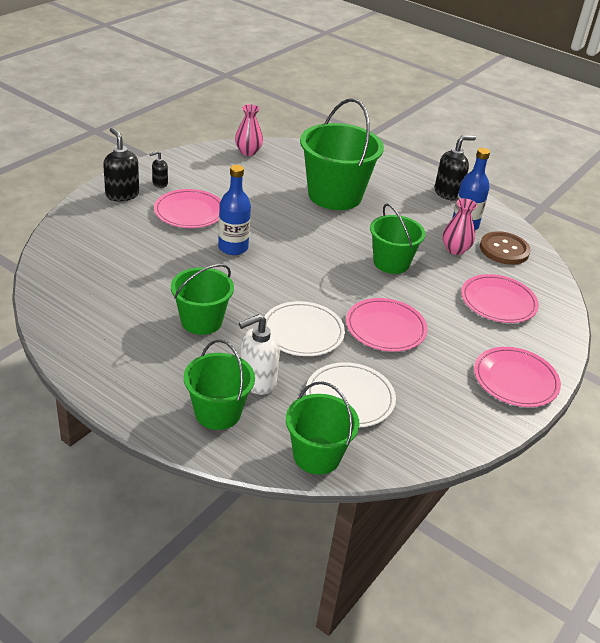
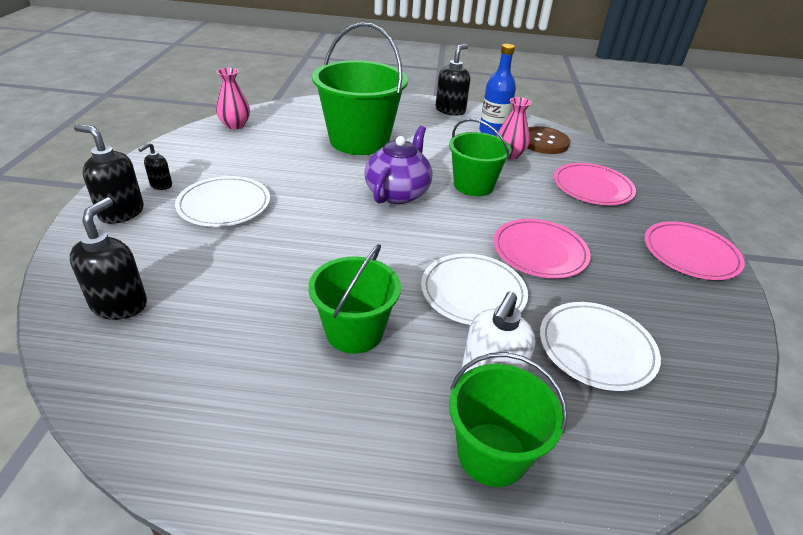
camera: 30 degrees left, 0 degrees up
pink plate [154,189,221,228] -> white plate [175,176,270,227]
blue bottle [218,165,251,255] -> none
green bucket [286,381,360,475] -> none
none -> black soap dispenser [69,197,147,320]
none -> purple teapot [364,126,432,204]

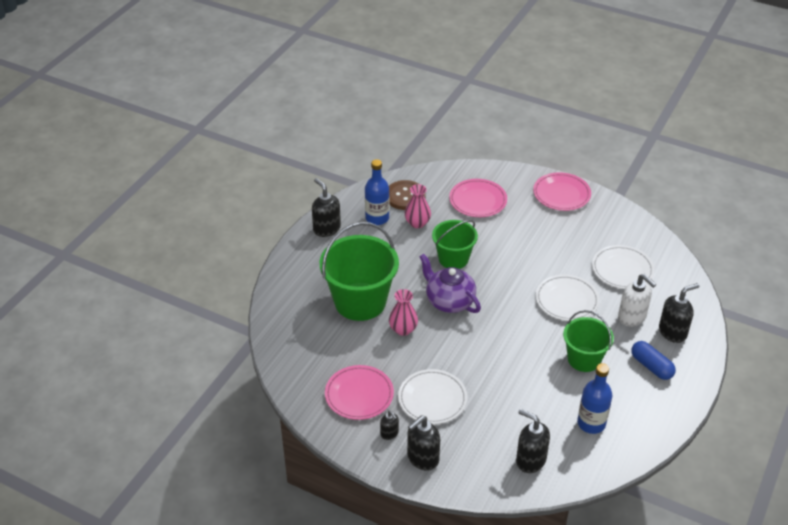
camera: 65 degrees left, 5 degrees up
pink vase [216,68,250,129] -> pink vase moved to [389,289,418,336]
green bucket [449,352,567,487] -> black soap dispenser [659,283,699,343]
pink plate [493,219,591,278] -> pink plate moved to [325,365,394,420]
none -> blue bottle [577,363,612,434]
none -> blue capsule [631,341,676,380]

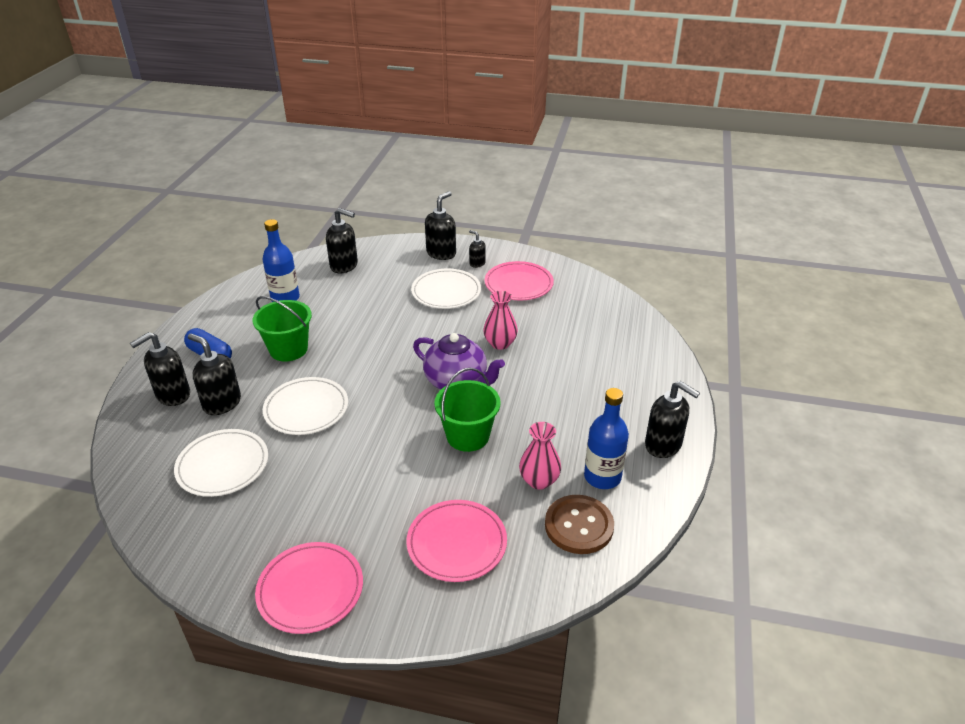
camera: 165 degrees right, 5 degrees down
green bucket [320,222,399,321] -> none
white soap dispenser [618,274,656,326] -> black soap dispenser [188,333,241,415]

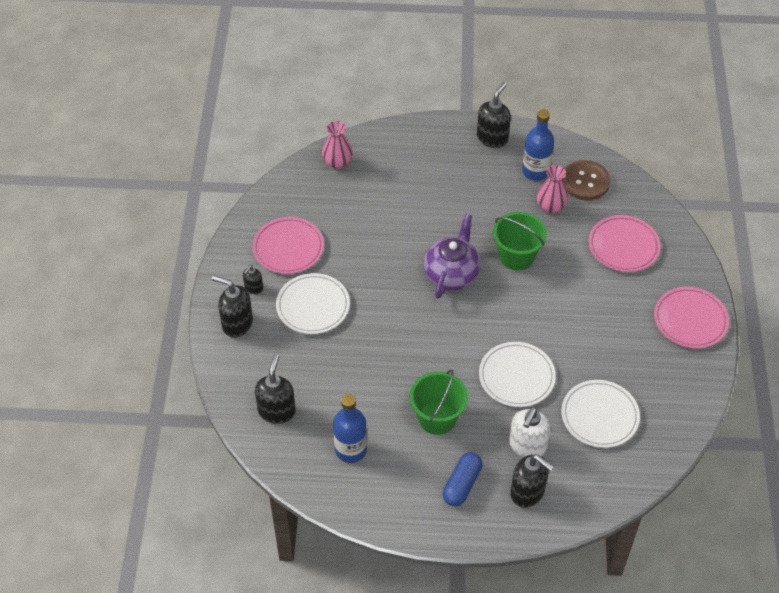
camera: 100 degrees left, 15 degrees up
black soap dispenser [188,333,241,415] -> white soap dispenser [509,407,551,457]
pink vase [483,290,518,350] -> pink vase moved to [322,121,353,169]

